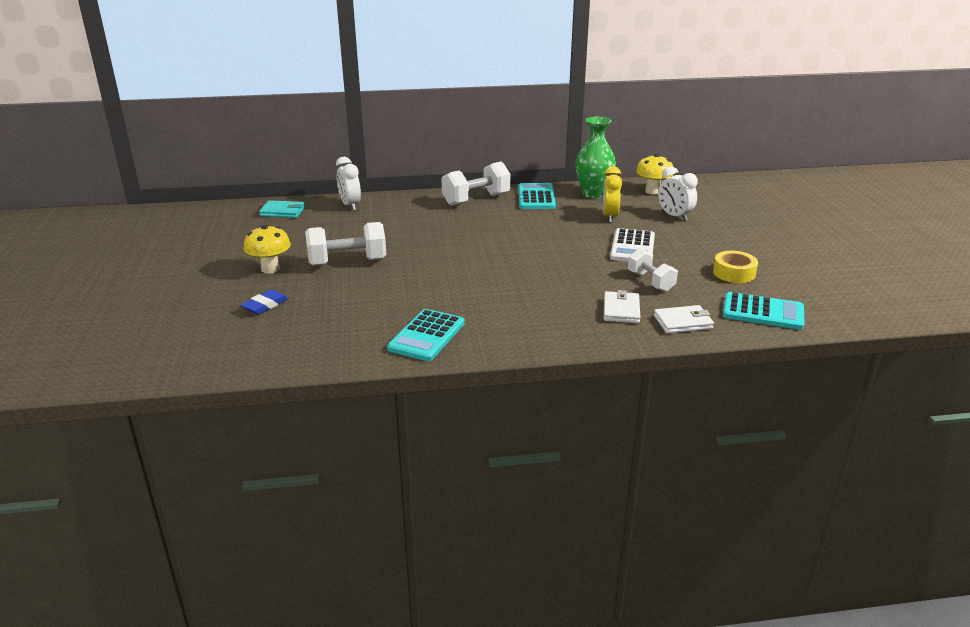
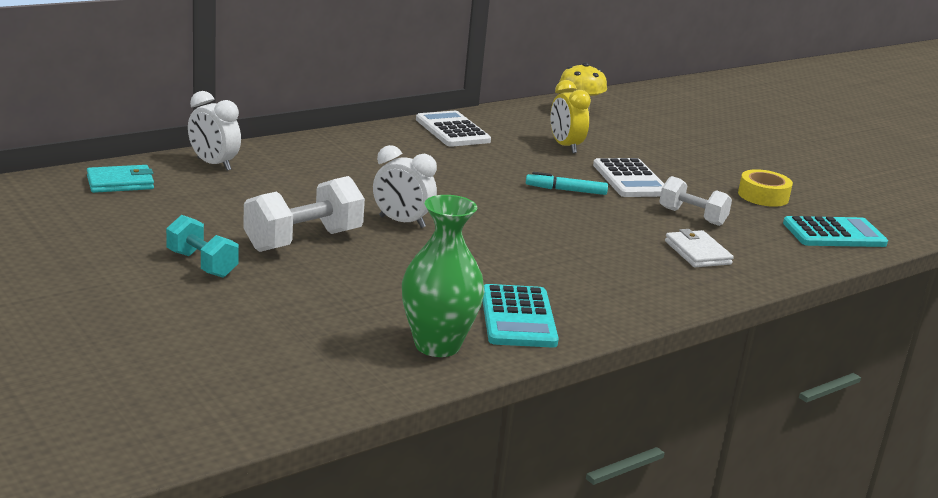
camera: 30 degrees left, 5 degrees down
blue eraser [241,290,289,314] -> none
yellow mushroom [244,225,291,274] -> turquoise dumbbell [166,215,239,278]
white dumbbell [442,161,511,206] -> none
turquoise calculator [518,183,556,209] -> white calculator [416,111,491,147]
green vase [575,117,616,198] -> green vase moved to [402,195,484,357]
white wallet [654,305,714,333] -> none
white clock [658,167,698,221] -> white clock moved to [373,145,437,228]
none -> turquoise marker [526,172,608,195]

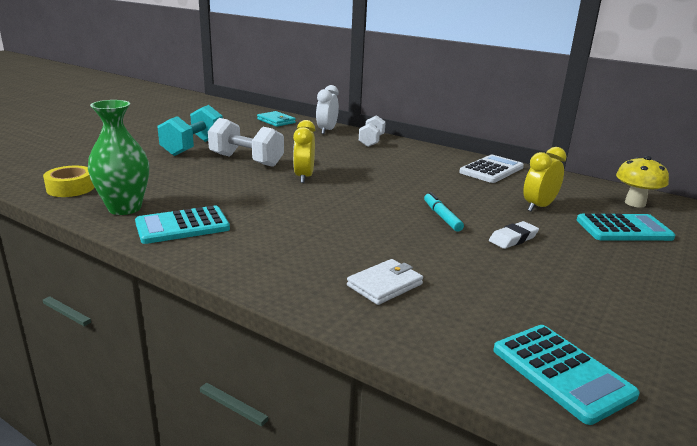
camera: 70 degrees right, 0 degrees up
turquoise dumbbell [166,215,239,278] -> turquoise dumbbell [158,105,223,156], size x1.54
white clock [373,145,437,228] -> yellow clock [293,120,315,183]
white calculator [593,158,664,197] -> white eraser [489,221,539,249]
white dumbbell [659,176,732,226] -> white dumbbell moved to [359,115,386,147]
yellow tape [738,169,793,207] -> yellow tape moved to [43,166,95,197]
none -> turquoise calculator [577,214,675,241]

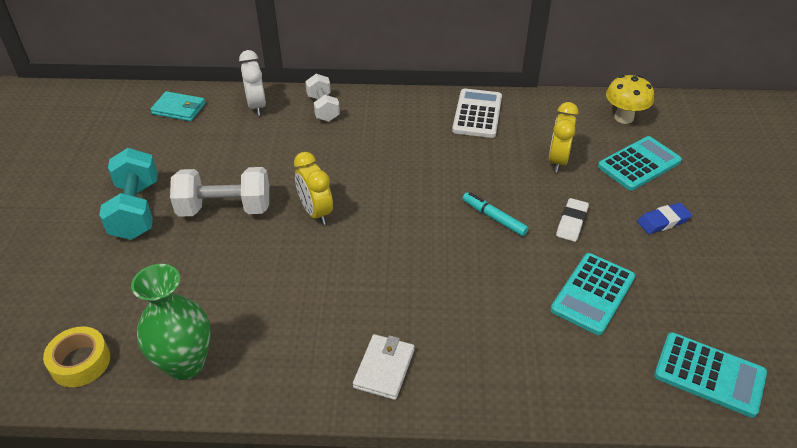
camera: 30 degrees left, 20 degrees up
turquoise calculator [135,206,230,244] -> turquoise calculator moved to [550,253,635,335]
white wallet [347,259,423,305] -> white wallet moved to [353,334,415,400]
none -> blue eraser [637,203,692,234]

